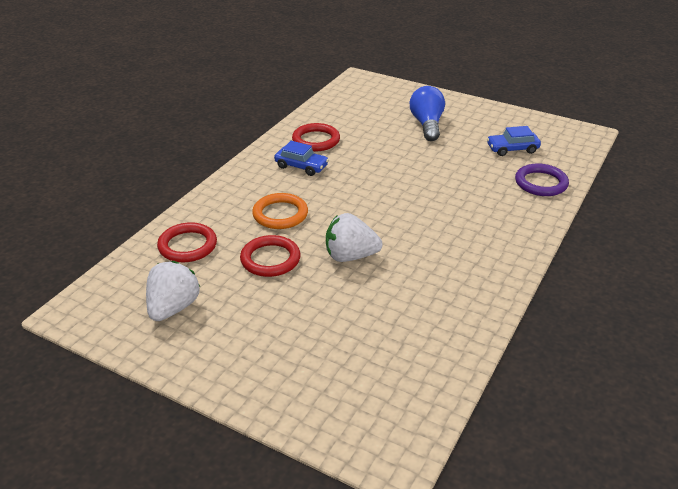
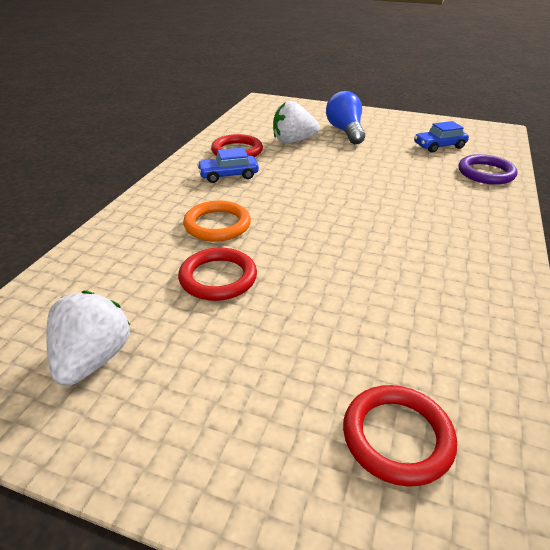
camera: 10 degrees left, 0 degrees up
red ring [157,222,217,262] -> red ring moved to [343,385,457,487]
blue car [274,141,329,176] -> blue car turned 150 degrees clockwise [197,148,259,183]
white strawberry [326,213,383,262] -> white strawberry moved to [273,101,320,143]

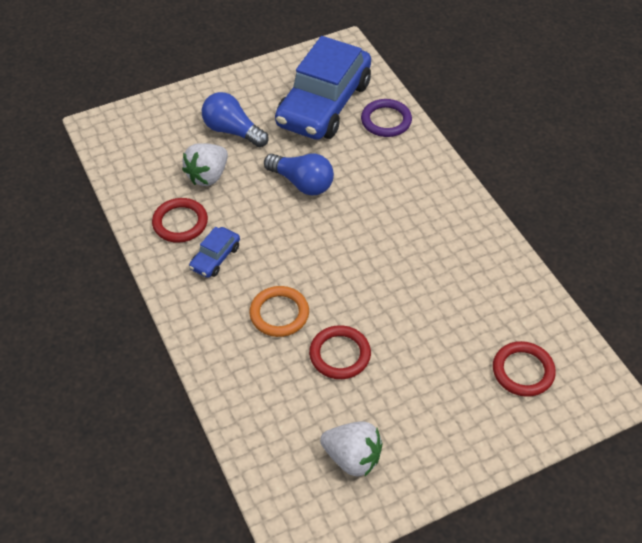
camera: 45 degrees left, 15 degrees up
white strawberry [46,290,130,386] -> white strawberry turned 150 degrees clockwise [320,421,383,477]
blue car [414,121,469,153] -> blue car [275,36,371,140], size x2.40
none -> blue light bulb [264,154,334,195]

